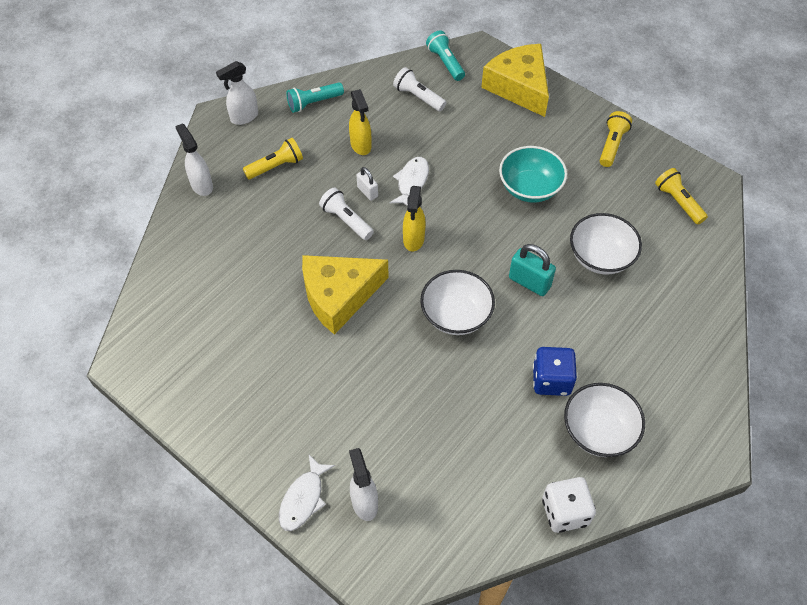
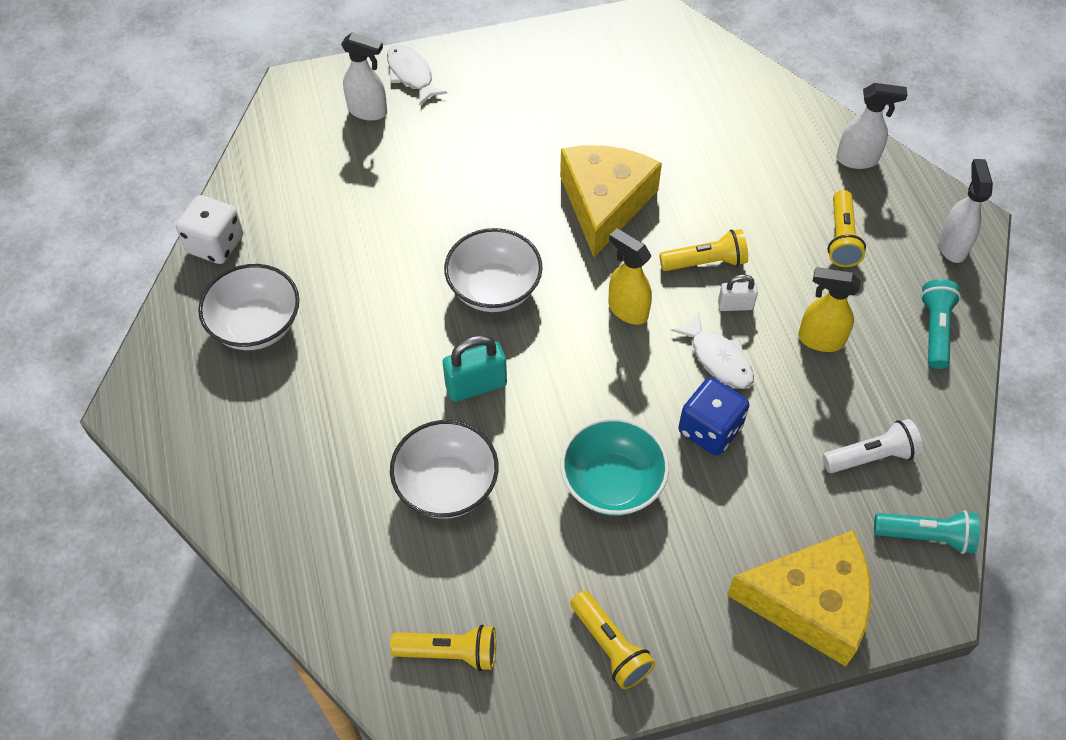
camera: 125 degrees right, 0 degrees up
white flashlight [319,188,374,240] -> yellow flashlight [659,229,748,271]
blue dice [533,347,577,396] -> blue dice moved to [678,377,749,455]

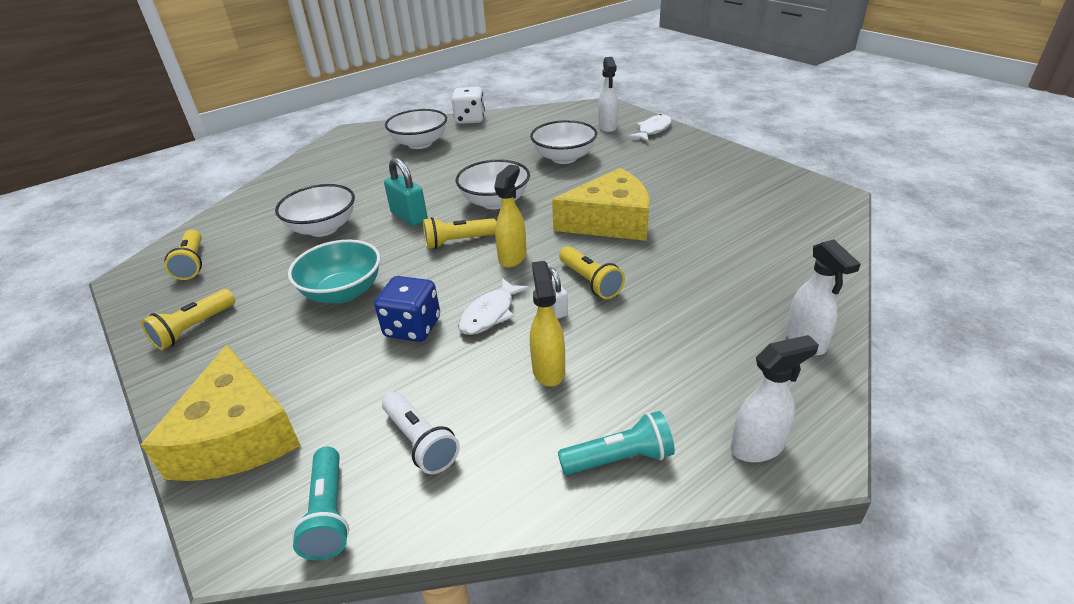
camera: 70 degrees right, 20 degrees down
yellow flashlight [827,190,866,267] -> yellow flashlight moved to [423,217,496,249]
none -> white bowl [530,120,597,164]

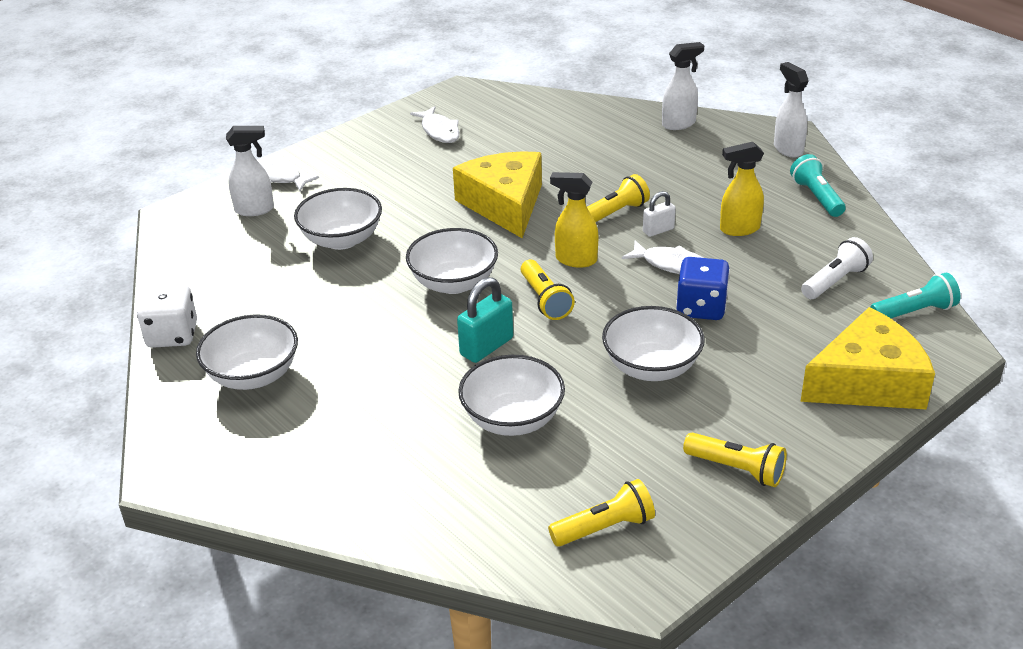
camera: 95 degrees left, 0 degrees up
turquoise bowl [288,240,380,303] -> white bowl [602,306,705,381]
none -> white fish [410,106,460,143]

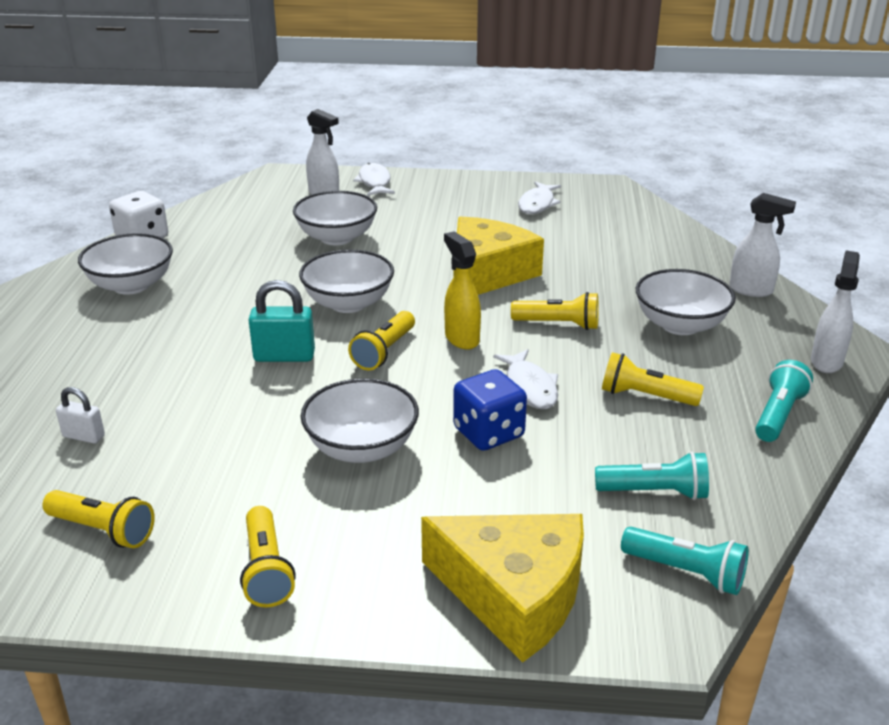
camera: 45 degrees right, 5 degrees down
white bowl [458,355,565,436] -> white bowl moved to [636,269,736,335]
white padlock [643,191,676,237] -> white padlock moved to [56,387,105,444]
yellow spray bottle [720,142,764,236] -> yellow flashlight [602,352,704,406]
white flashlight [801,237,873,299] -> turquoise flashlight [595,451,709,500]

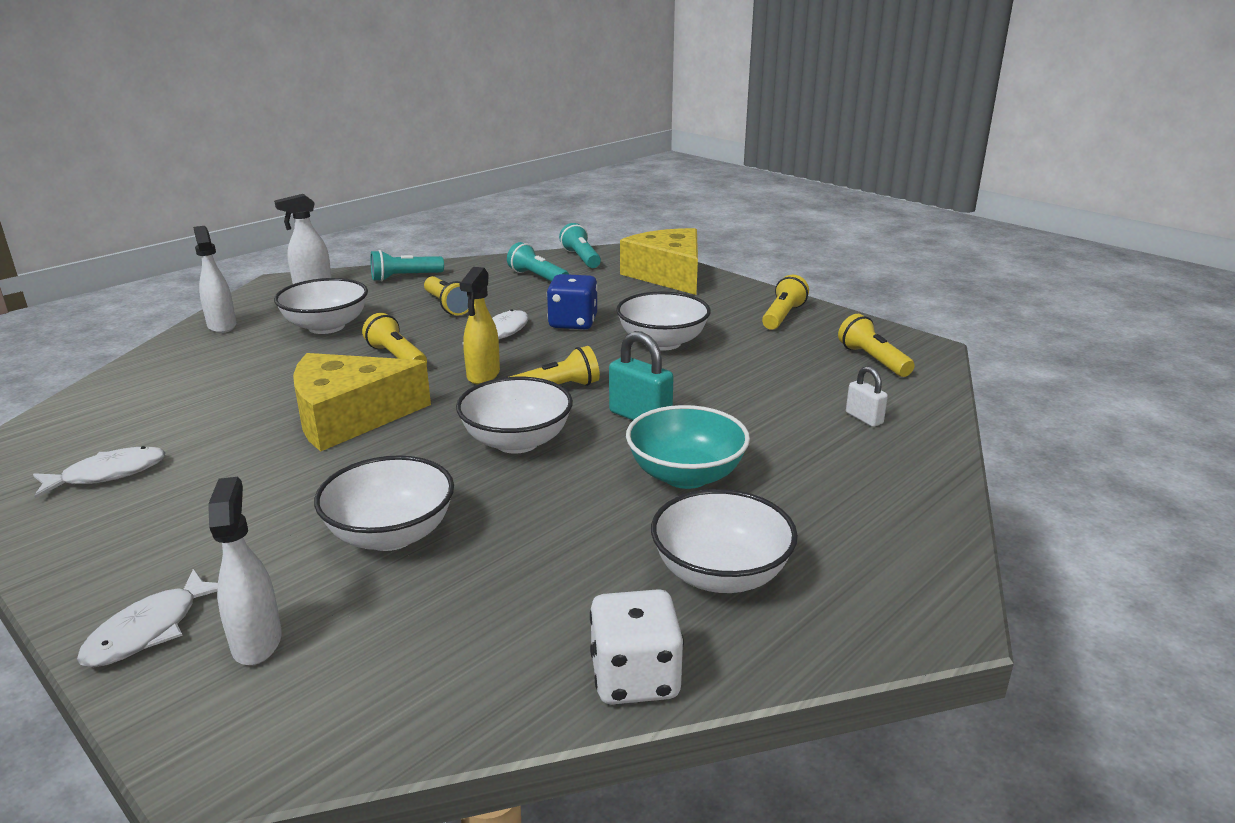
camera: 140 degrees left, 5 degrees down
none -> turquoise bowl [626,405,750,489]

